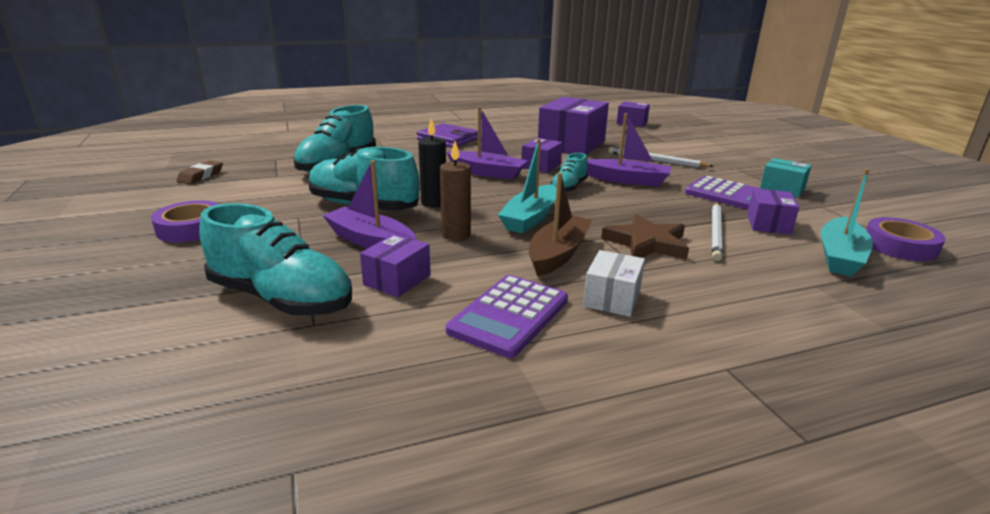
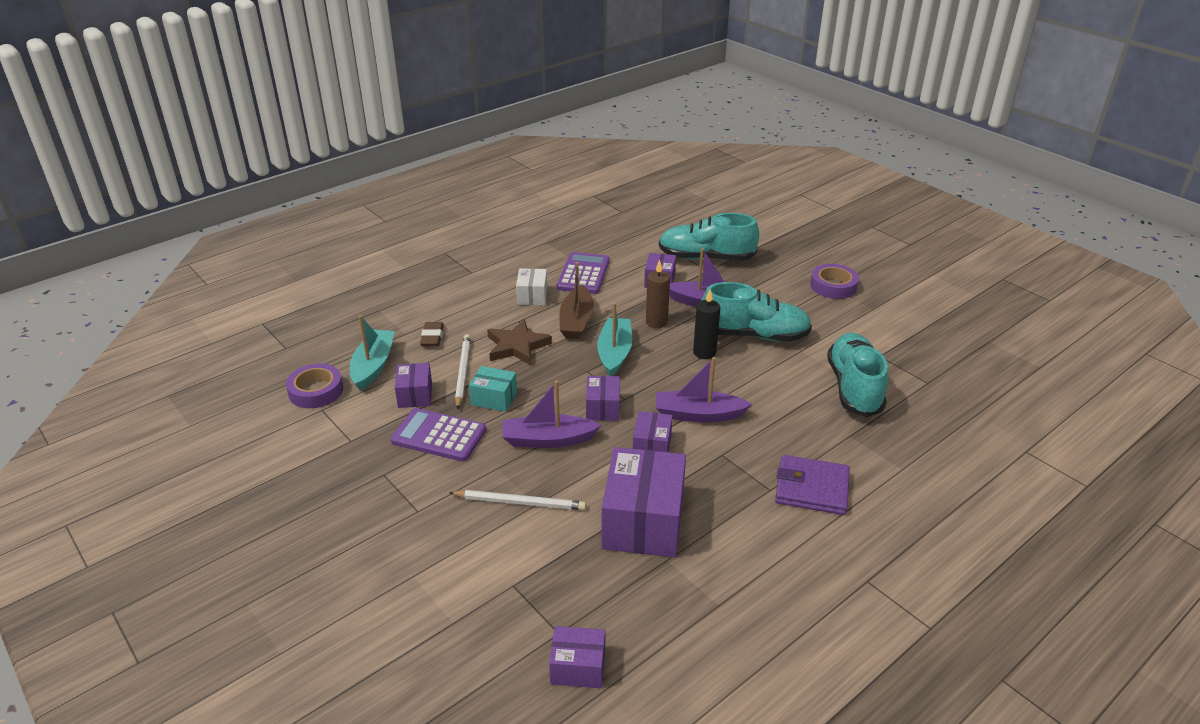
camera: 160 degrees right, 10 degrees up
brown eraser [177,160,223,184] -> brown eraser moved to [420,322,444,346]
turquoise shoe [551,153,588,193] -> purple box [586,376,620,421]
turquoise box [760,158,812,197] -> turquoise box moved to [469,366,517,412]

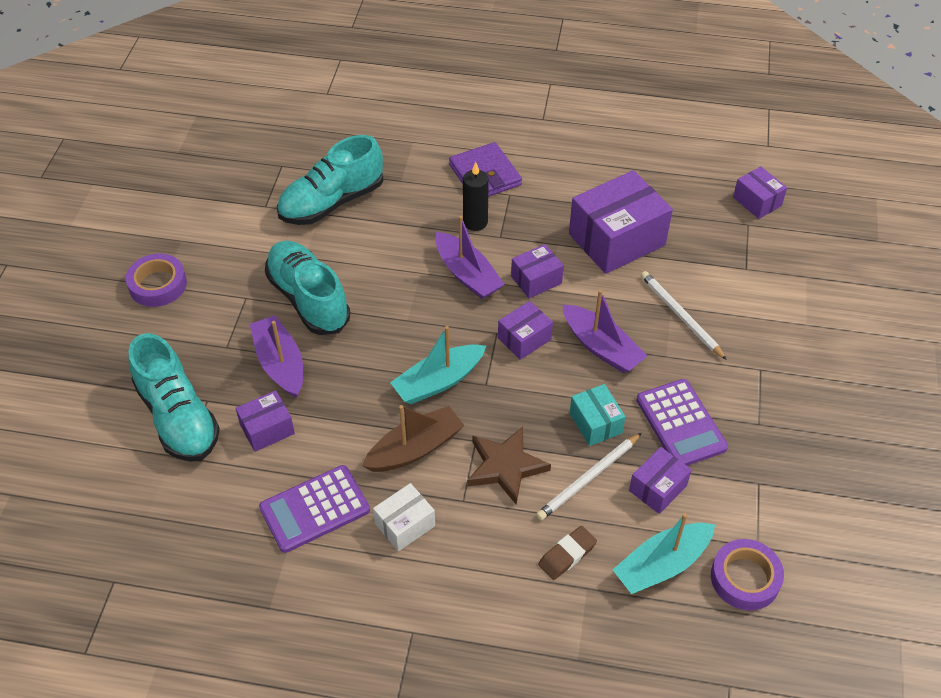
camera: 130 degrees left, 15 degrees up
brown candle [646,259,670,328] -> none
black candle [693,289,720,359] -> black candle moved to [463,162,489,231]

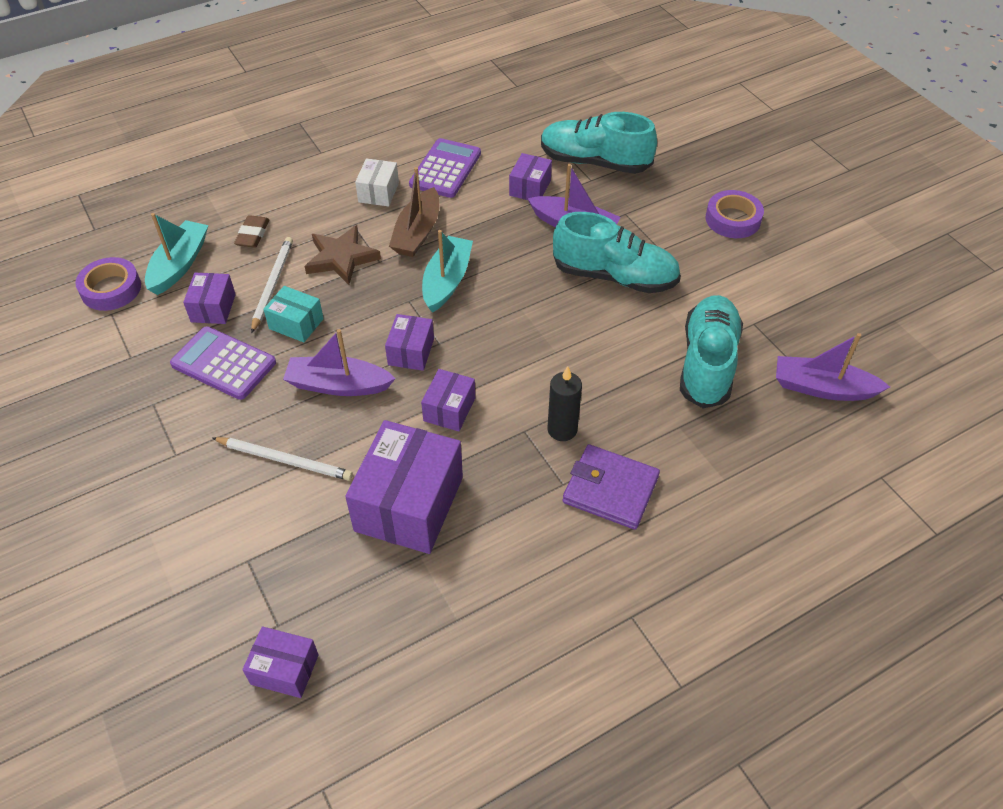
camera: 140 degrees right, 0 degrees up
purple boat [435,216,505,299] -> purple boat moved to [776,333,890,401]

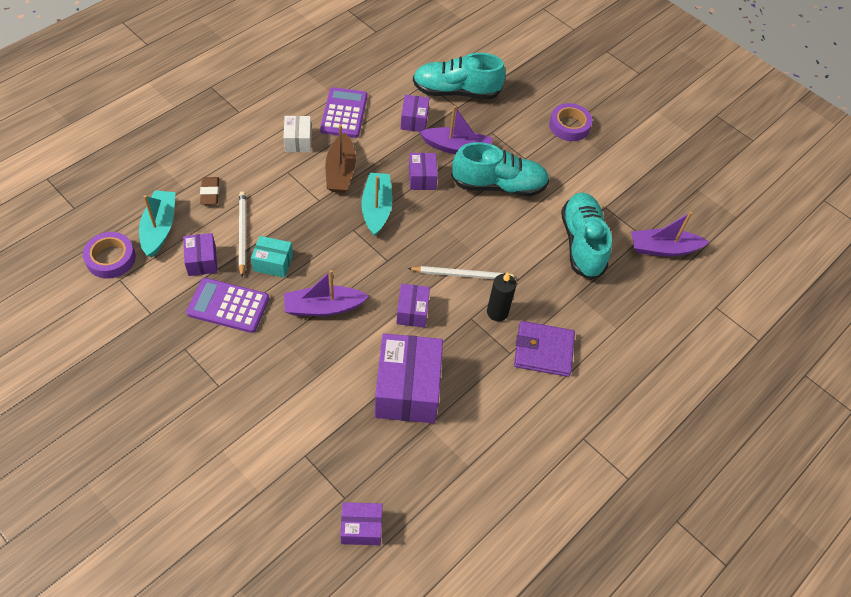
camera: 20 degrees left, 5 degrees up
white pencil [212,437,353,481] -> white pencil moved to [407,266,514,279]
brown star [305,225,381,285] -> none
purple box [385,314,434,371] -> purple box moved to [409,153,438,190]

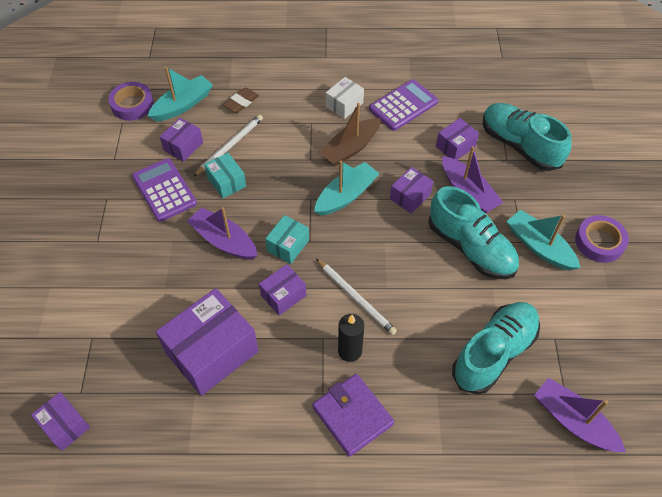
camera: 50 degrees right, 0 degrees up
none -> turquoise box [265,215,309,264]
none -> turquoise boat [506,210,580,270]

